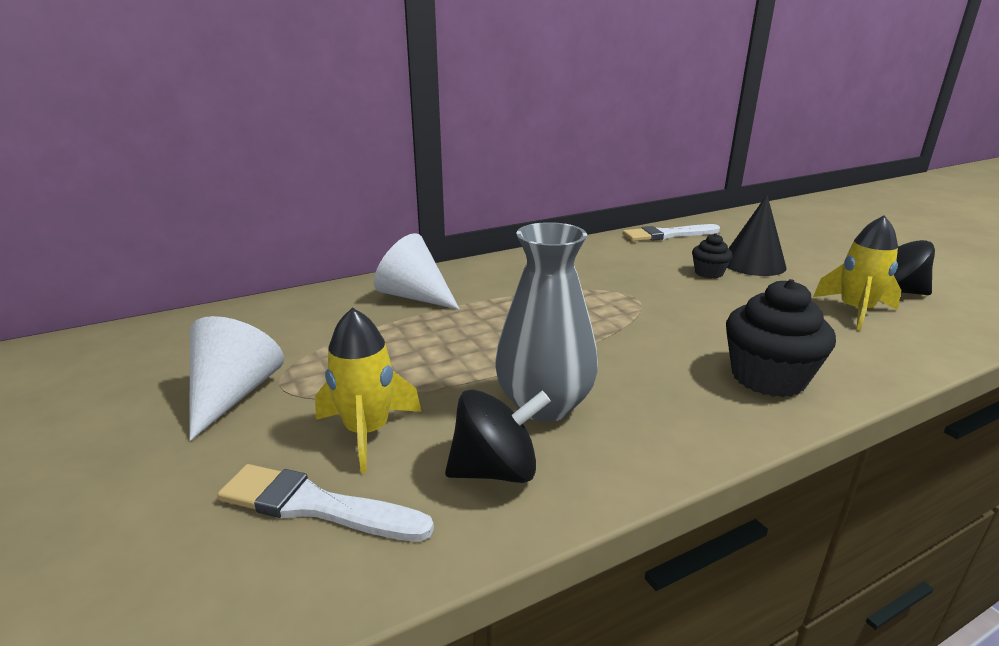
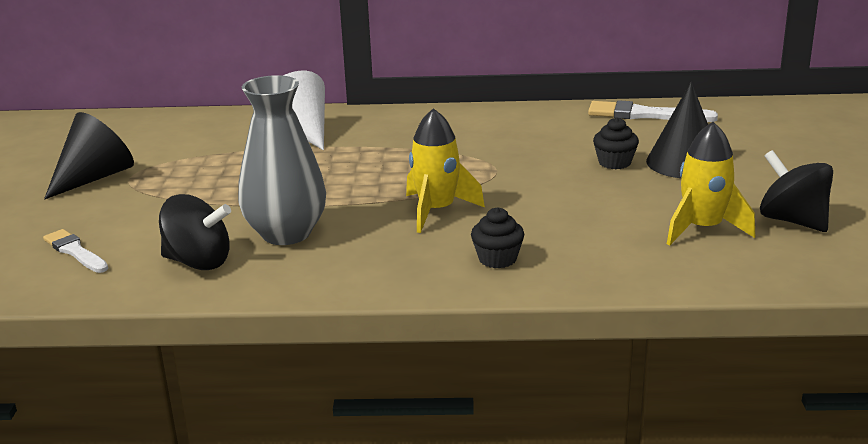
camera: 30 degrees right, 0 degrees up
white cone [190,316,284,441] -> black cone [44,112,134,200]
white brush [217,464,434,541] -> white brush [43,229,108,273], size x0.66
yellow rocket [315,307,421,473] -> yellow rocket moved to [406,108,485,233]
black cupcake [726,279,836,397] -> black cupcake [471,207,524,268], size x0.54

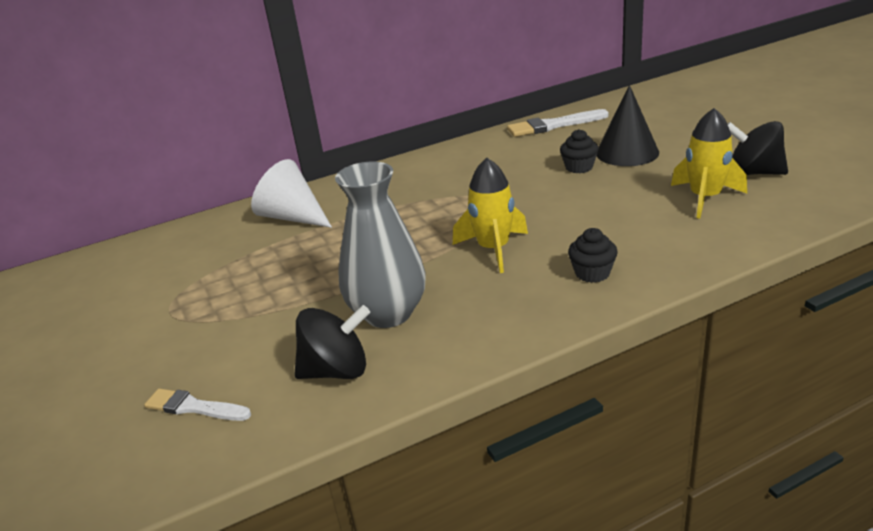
camera: 25 degrees left, 5 degrees up
black cone [44,112,134,200] -> none

